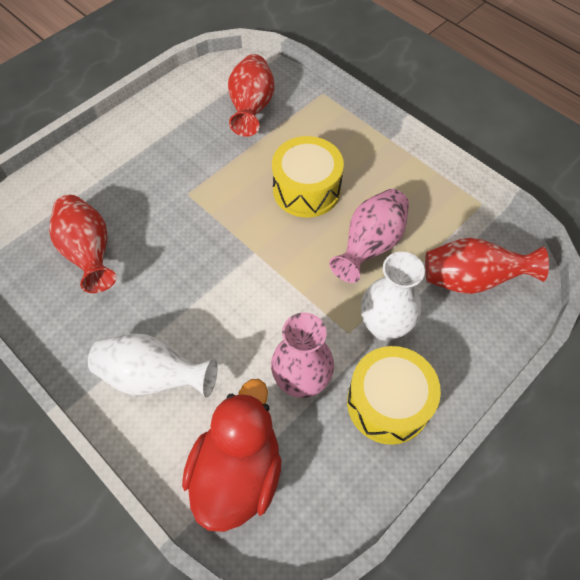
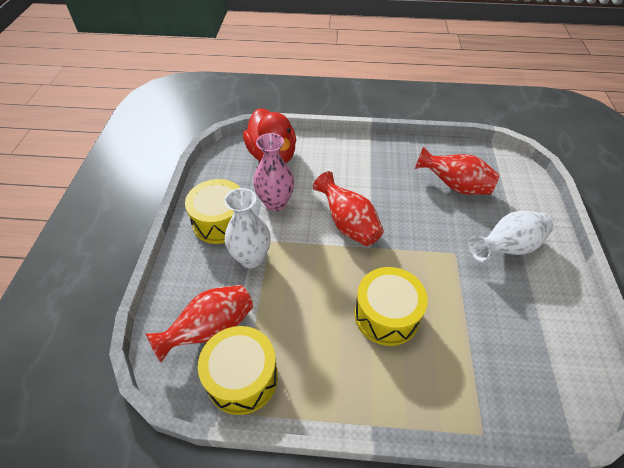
camera: 140 degrees right, 10 degrees down
white vase [88,334,217,398] -> white vase moved to [468,211,553,262]
red vase [228,54,274,137] -> red vase moved to [313,171,384,246]
pink vase [329,189,409,283] -> none
none -> yellow drum [198,326,278,415]

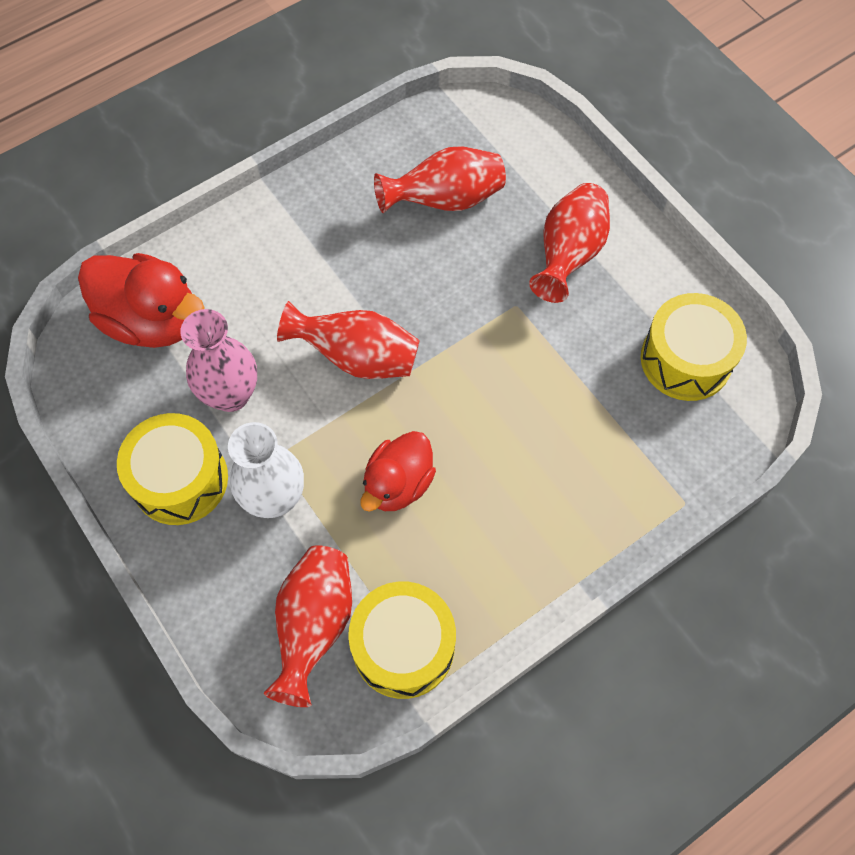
camera: 40 degrees left, 15 degrees up
yellow drum [355,267,428,346] -> yellow drum moved to [641,293,747,401]
white vase [468,211,553,262] -> red vase [529,183,610,303]
none -> red duck [360,431,436,512]

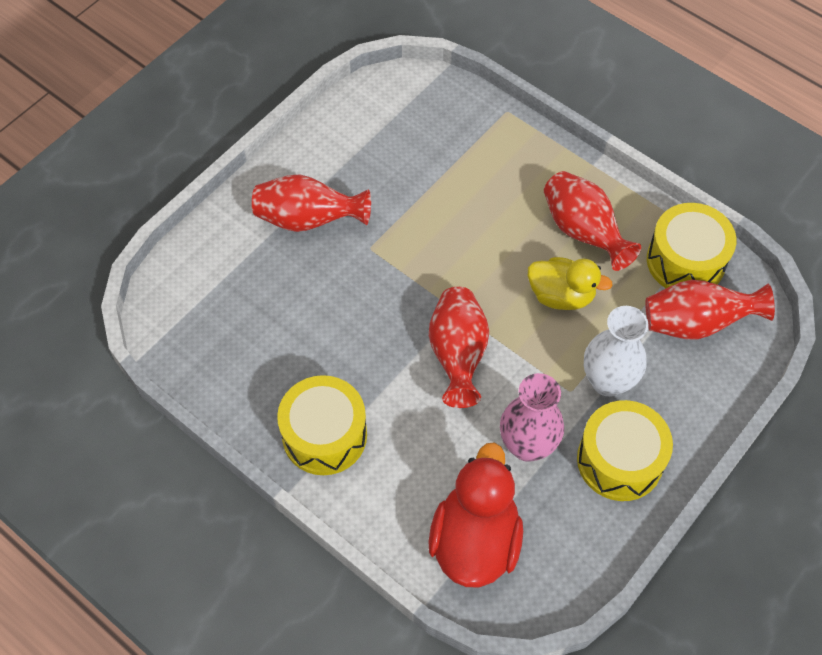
camera: 105 degrees left, 5 degrees down
red duck [360,431,436,512] -> yellow duck [528,257,613,310]
red vase [374,146,506,213] -> red vase moved to [544,171,641,271]
yellow drum [641,293,747,401] -> yellow drum moved to [277,375,367,475]

